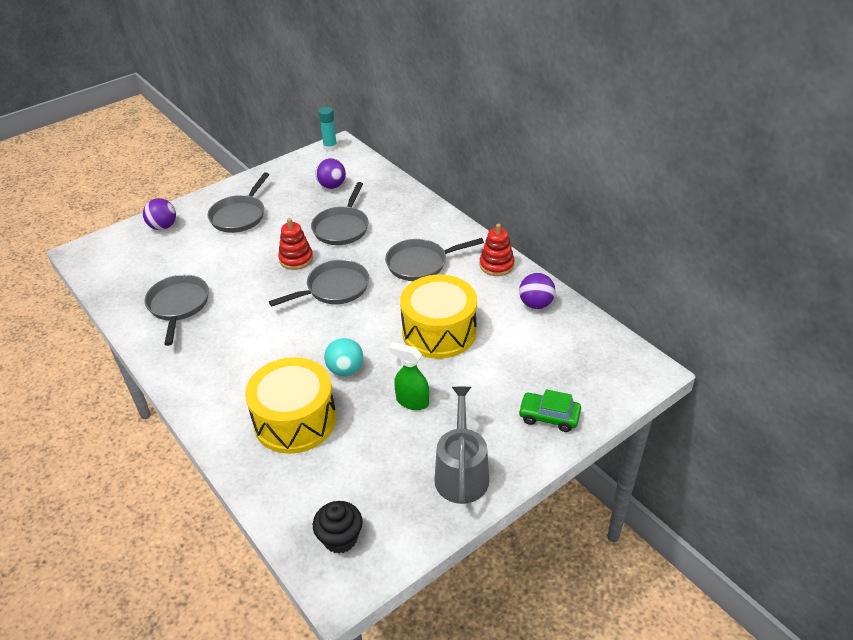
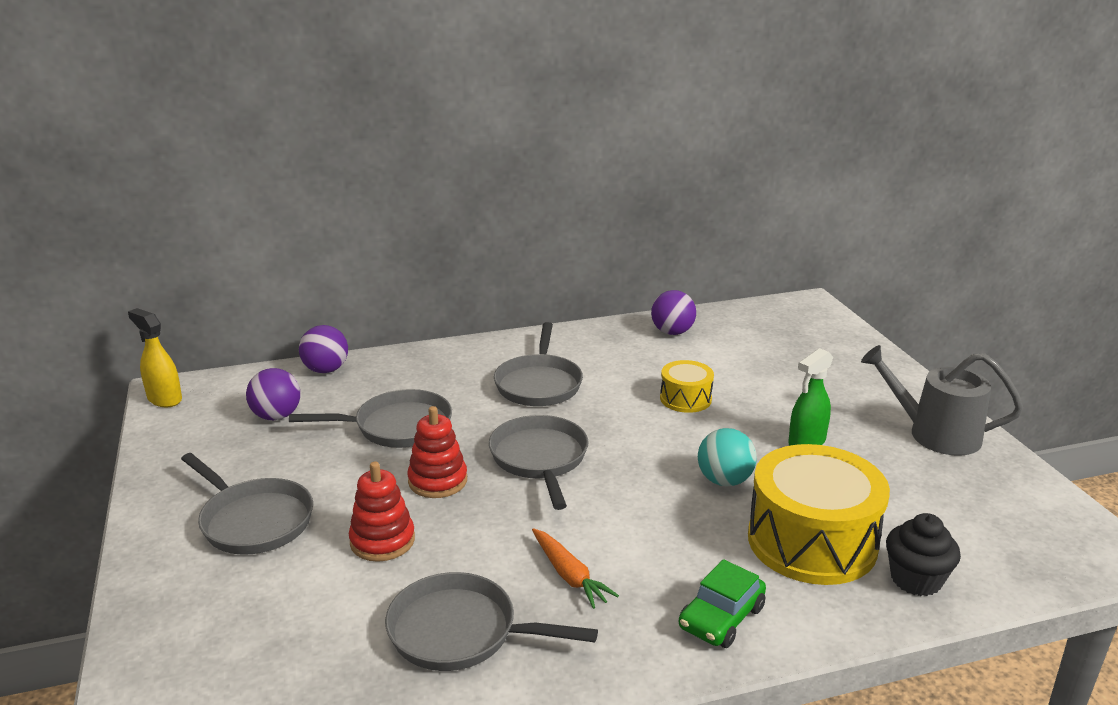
camera: 70 degrees left, 15 degrees down
purple ball [143,198,176,230] -> purple ball moved to [299,325,348,373]
grey pan [311,182,369,245] -> grey pan turned 45 degrees counterclockwise [289,389,452,448]
black cupcake [313,501,363,553] -> black cupcake moved to [886,513,961,596]
turquoise glue stick [318,107,337,151] -> yellow spray bottle [128,308,182,407]
yellow drum [400,275,477,359] -> yellow drum [660,360,714,413], size x0.51
red stacking toy [480,224,514,276] -> red stacking toy moved to [349,462,415,562]
green car [518,389,581,432] -> green car moved to [679,559,766,648]
none -> orange carrot [532,528,619,609]

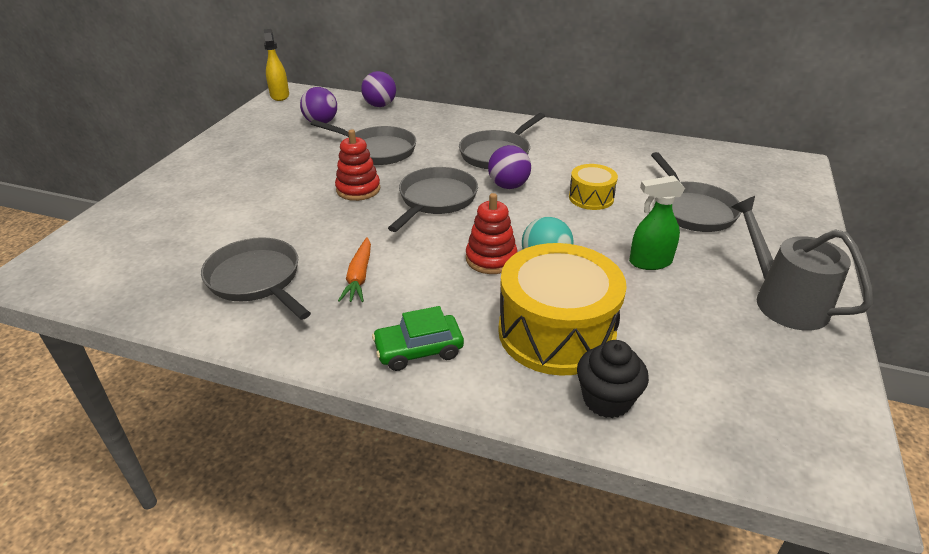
camera: 35 degrees right, 10 degrees up
grey pan [181,453,313,555] -> grey pan moved to [651,152,742,232]
red stacking toy [349,462,415,562] -> red stacking toy moved to [466,193,518,274]
purple ball [651,290,696,335] -> purple ball moved to [488,145,531,189]

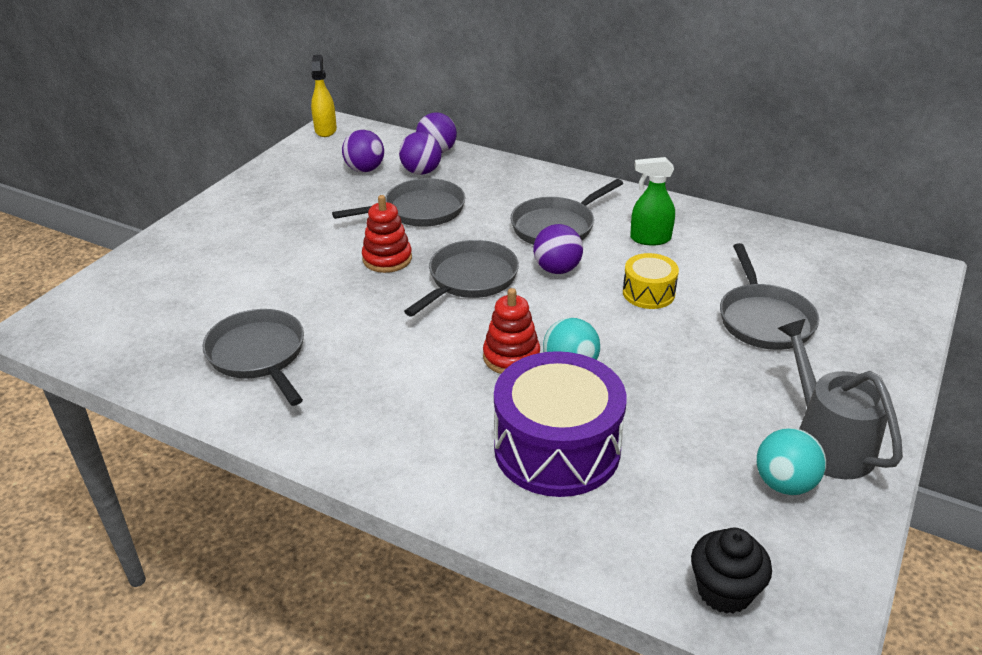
camera: 10 degrees right, 0 degrees up
grey pan [311,120,416,165] -> grey pan turned 60 degrees counterclockwise [332,178,465,227]
orange carrot [338,237,371,302] -> none
green car [372,306,464,371] -> none
yellow drum [498,243,626,376] -> purple drum [494,351,627,497]
black cupcake [577,340,649,418] -> black cupcake moved to [691,528,772,614]
green spray bottle [629,176,685,270] -> green spray bottle moved to [630,157,675,245]
none -> purple ball [399,132,441,175]
none -> turquoise ball [757,428,826,495]

